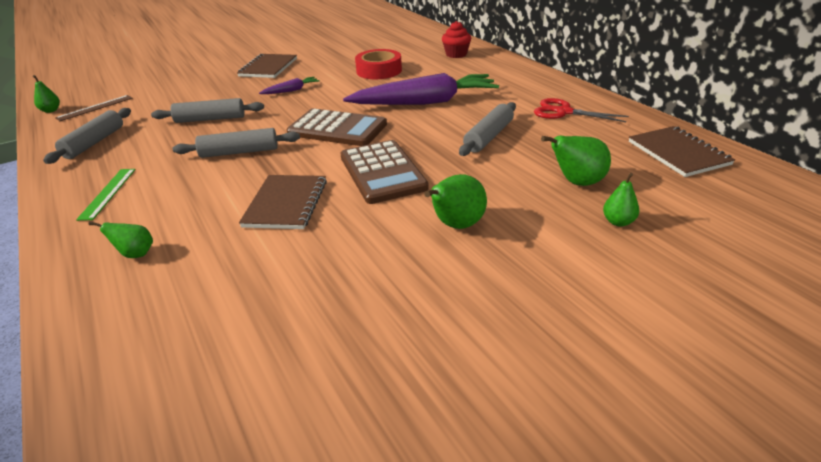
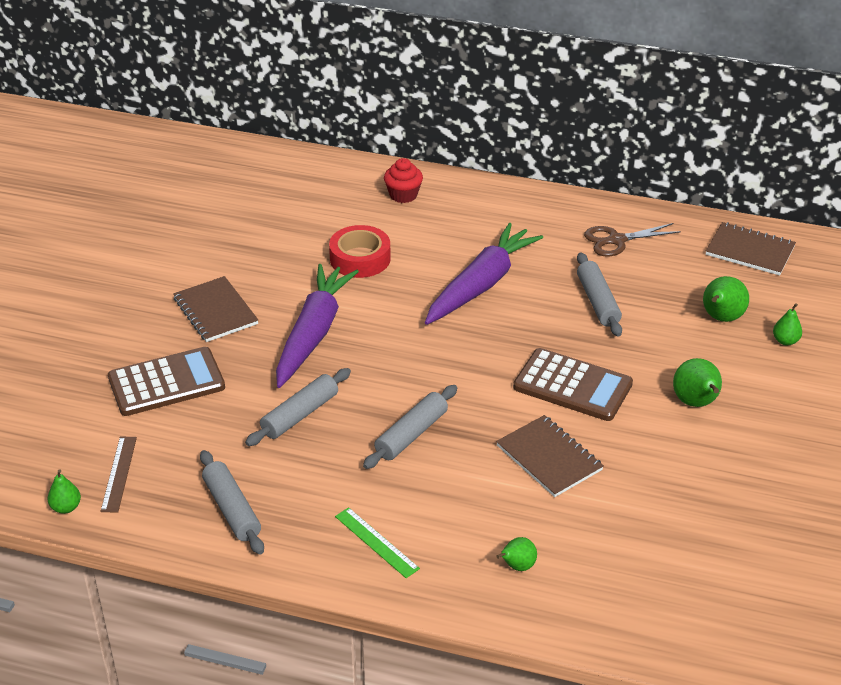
camera: 45 degrees left, 5 degrees up
purple carrot [259,77,320,94] -> purple carrot [276,264,359,388], size x2.30
brown calculator [286,108,387,146] -> brown calculator moved to [108,347,225,416]
red scissors [534,98,629,122] -> brown scissors [584,223,681,257]

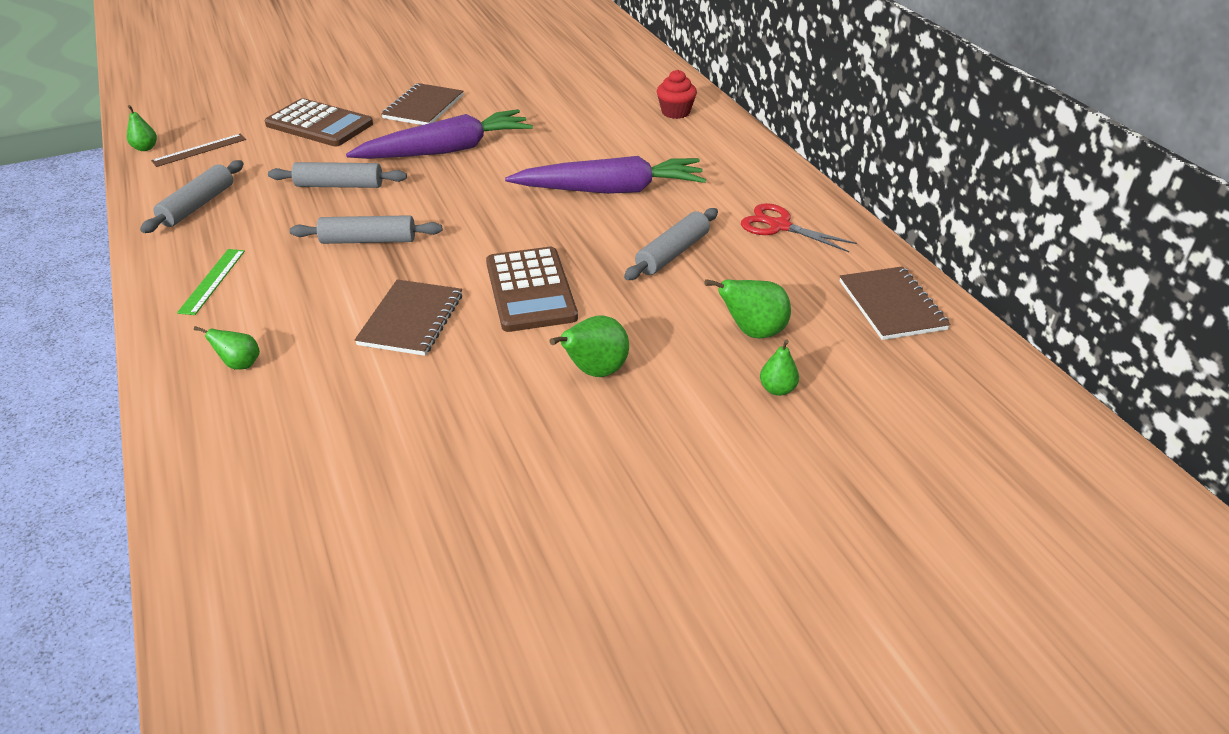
camera: 50 degrees right, 0 degrees up
red tape [329,225,391,278] -> none
brown scissors [584,223,681,257] -> red scissors [741,203,857,252]

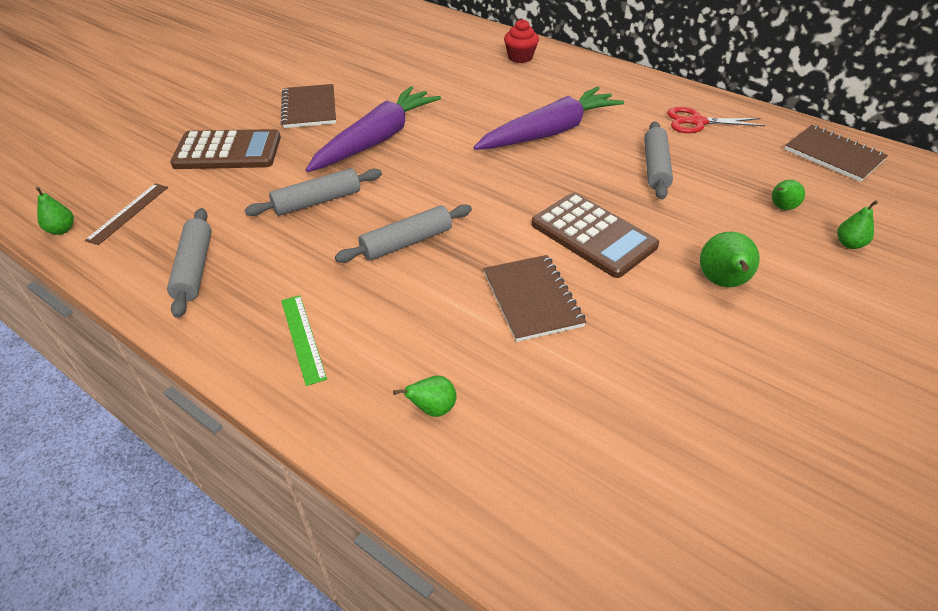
camera: 30 degrees left, 5 degrees up
green pear [705,279,791,339] -> green pear [772,180,805,210], size x0.62

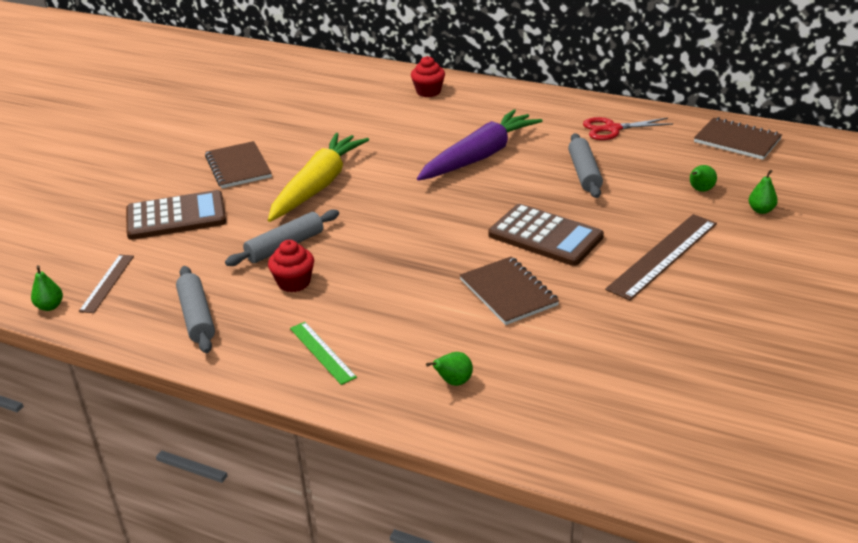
camera: 10 degrees left, 10 degrees down
purple carrot [306,86,441,172] -> yellow carrot [268,133,369,222]
grey rolling pin [335,204,472,263] -> none
green pear [700,232,760,287] -> brown ruler [605,214,717,301]
none -> red cupcake [268,240,314,292]

